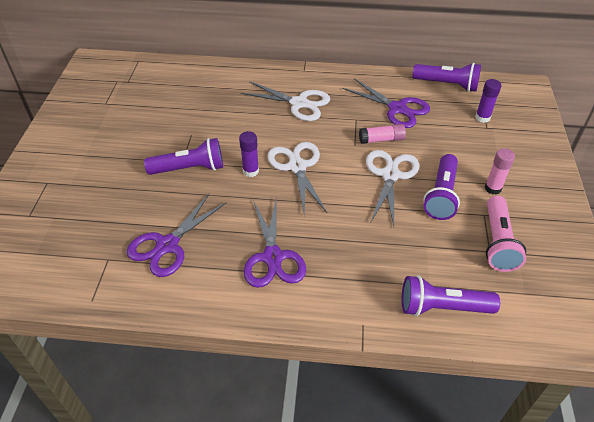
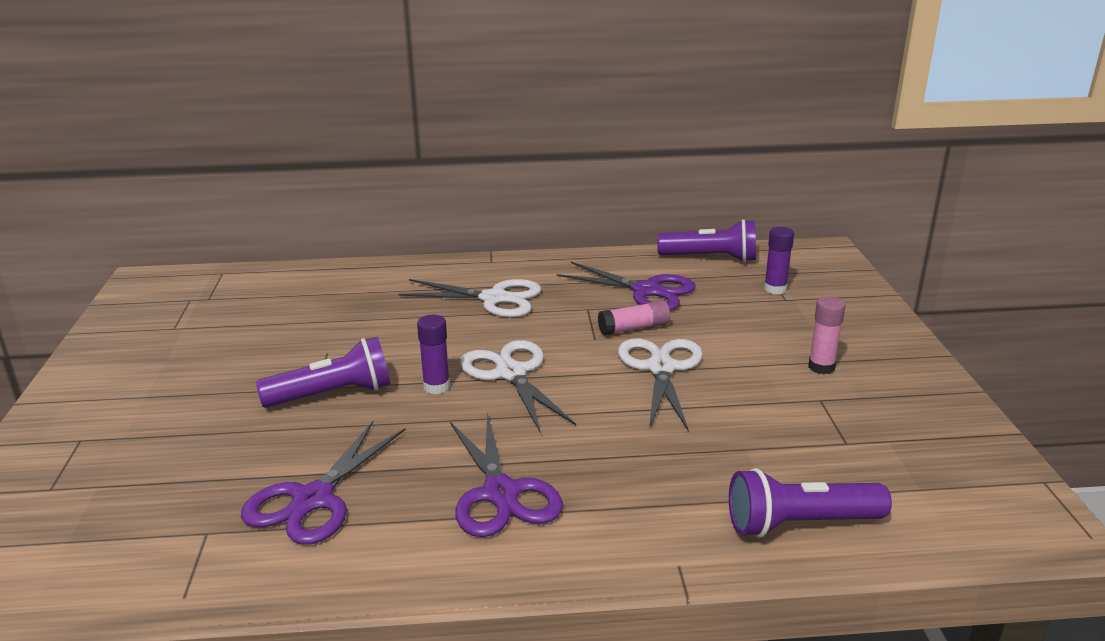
camera: 10 degrees left, 20 degrees down
purple flashlight [423,154,460,220] -> none
pink flashlight [486,196,526,272] -> none

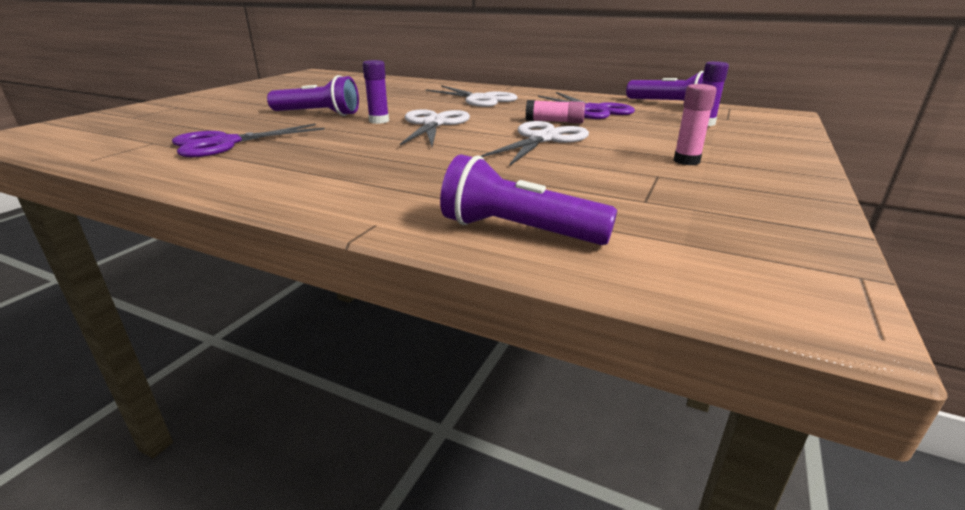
camera: 30 degrees right, 0 degrees up
purple scissors [450,413,563,537] -> none

